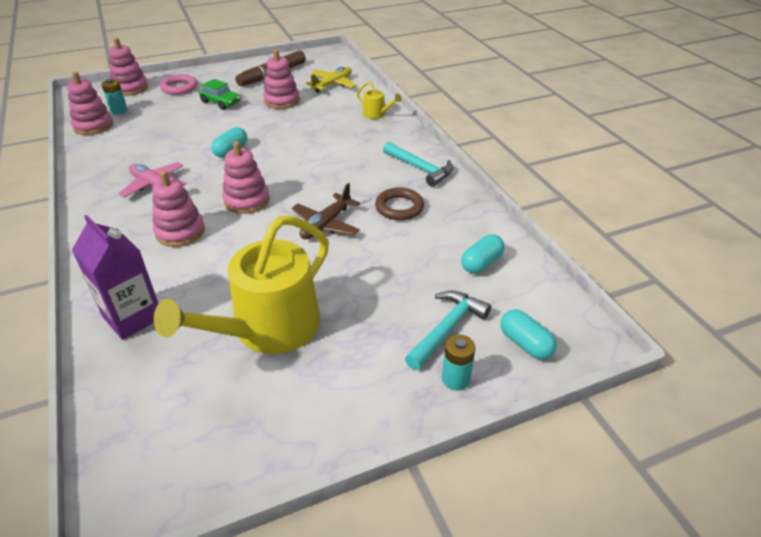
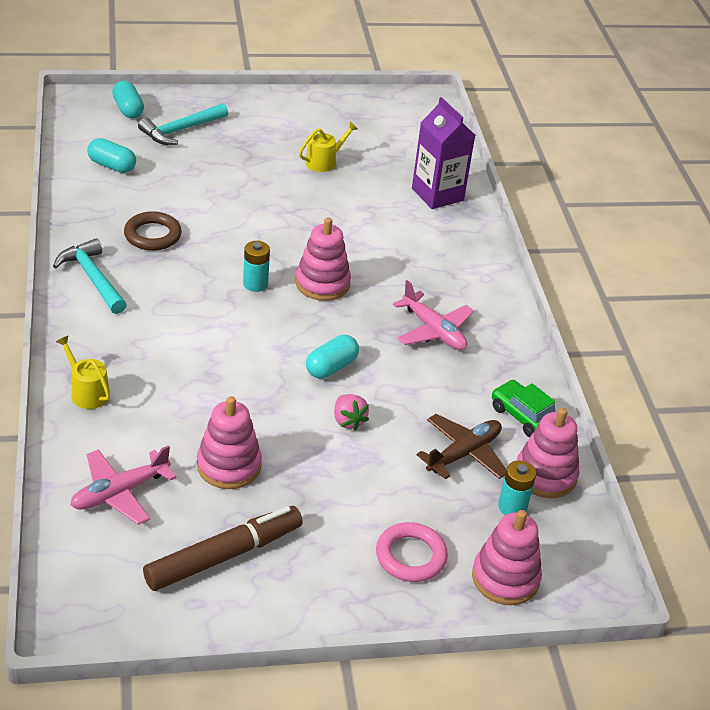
camera: 170 degrees left, 0 degrees up
pink stacking toy [152,171,205,247] -> none
yellow watering can [154,216,329,354] -> yellow watering can [299,122,358,172], size x0.42
green car [199,79,240,110] -> green car moved to [492,380,555,437]
brown plane [292,183,360,239] -> brown plane moved to [417,414,506,479]
yellow plane [306,67,356,92] -> pink plane [70,445,176,525]
turquoise battery [442,335,475,391] -> turquoise battery moved to [243,241,270,292]
turquoise capsule [461,234,505,274] -> turquoise capsule turned 60 degrees clockwise [87,138,136,173]
none -> pink strawberry [334,394,369,430]

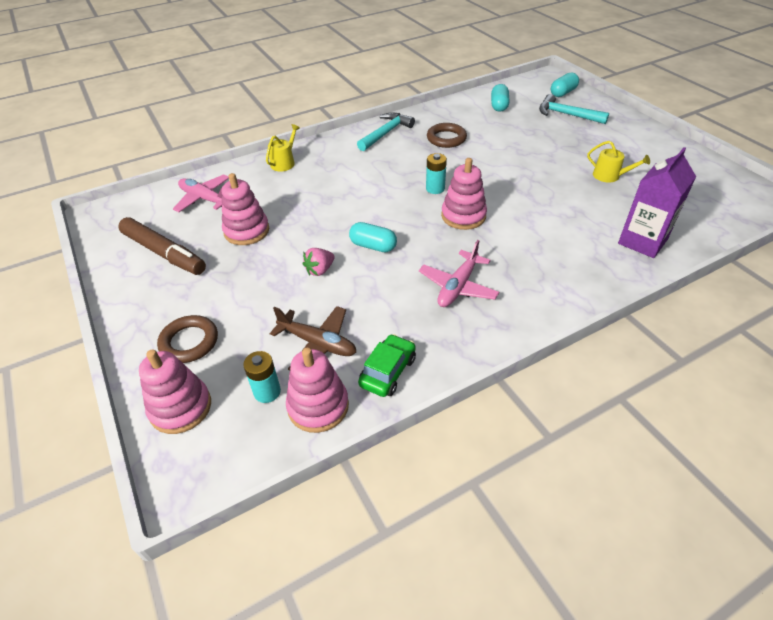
camera: 75 degrees right, 5 degrees up
pink ring [376,522,448,582] -> brown ring [157,315,218,363]

